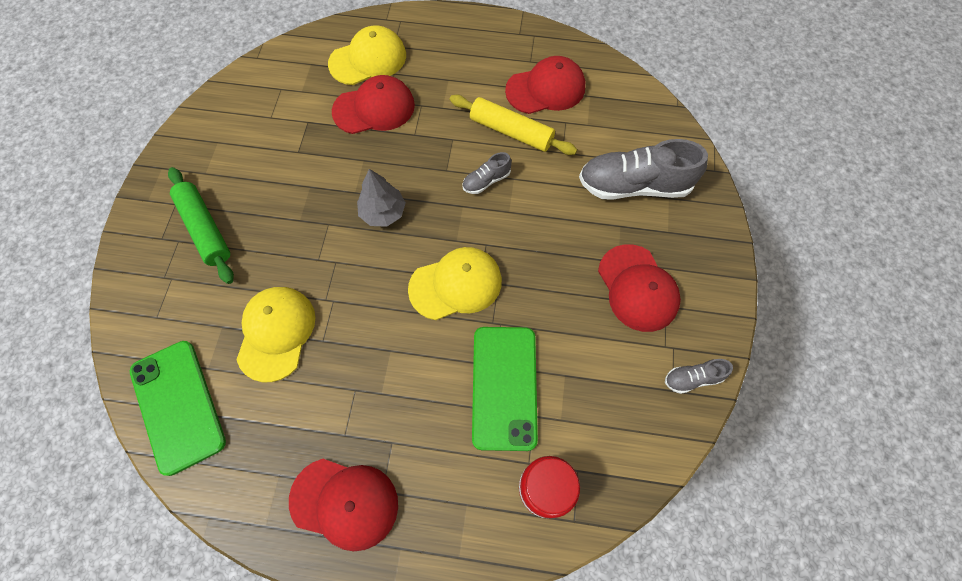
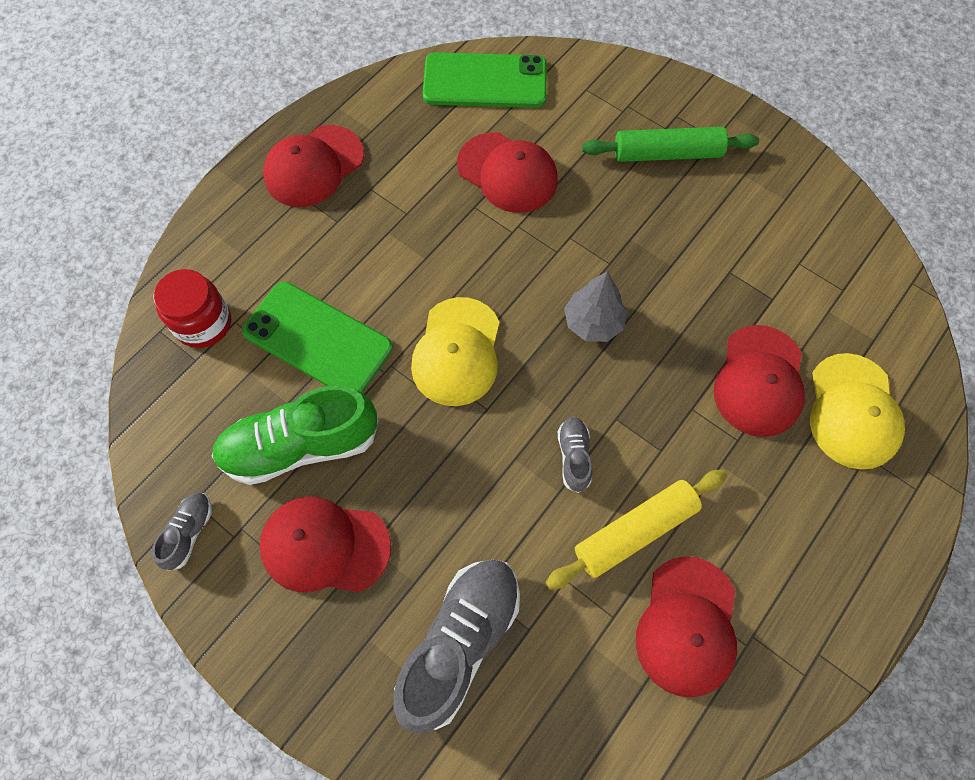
camera: 120 degrees right, 0 degrees up
yellow cap [236,287,316,382] -> red cap [457,132,558,213]
none -> green shoe [212,385,379,485]

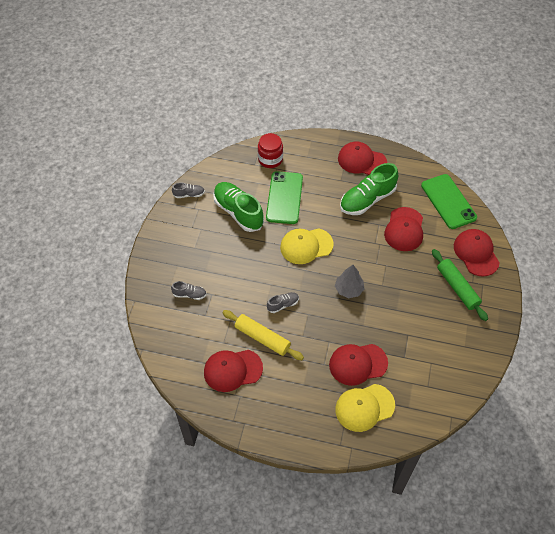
camera: 65 degrees right, 10 degrees down
red cap [259,497,391,592] -> red cap moved to [454,229,500,277]
grey shoe [393,560,520,734] -> grey shoe [171,281,207,300], size x0.47
none -> green shoe [340,163,398,215]

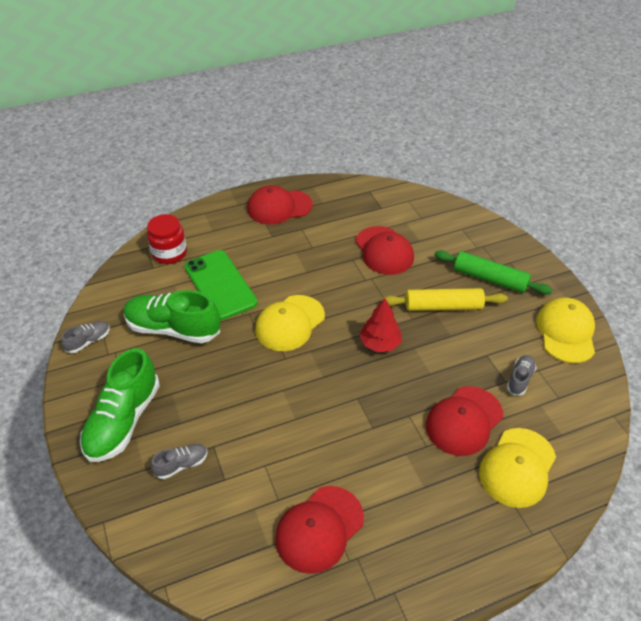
camera: 35 degrees left, 10 degrees down
yellow rolling pin [223,310,304,360] -> yellow rolling pin moved to [382,288,508,311]
grey shoe [267,292,299,313] -> grey shoe moved to [507,355,537,395]
grey tree [335,265,364,298] -> red tree [359,298,402,352]
green shoe [340,163,398,215] -> green shoe moved to [80,348,160,462]
green phone [421,174,477,229] -> none
red cap [454,229,500,277] -> none
none -> yellow cap [536,298,595,363]

